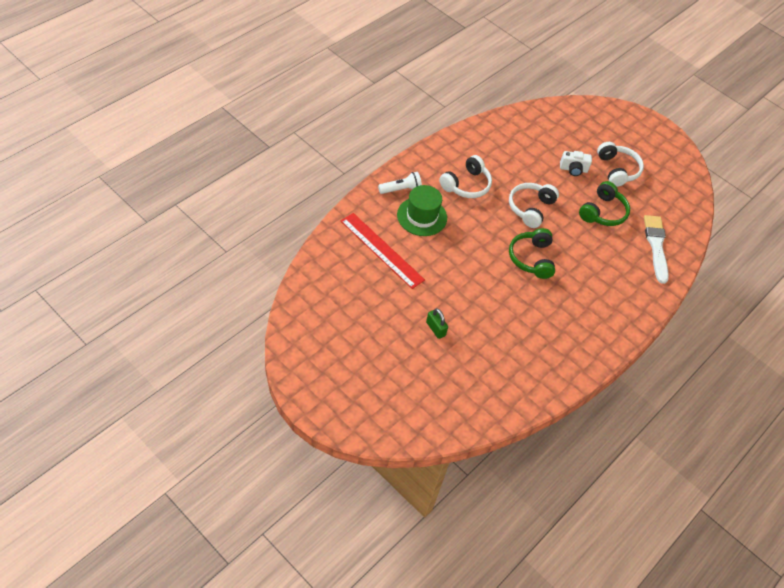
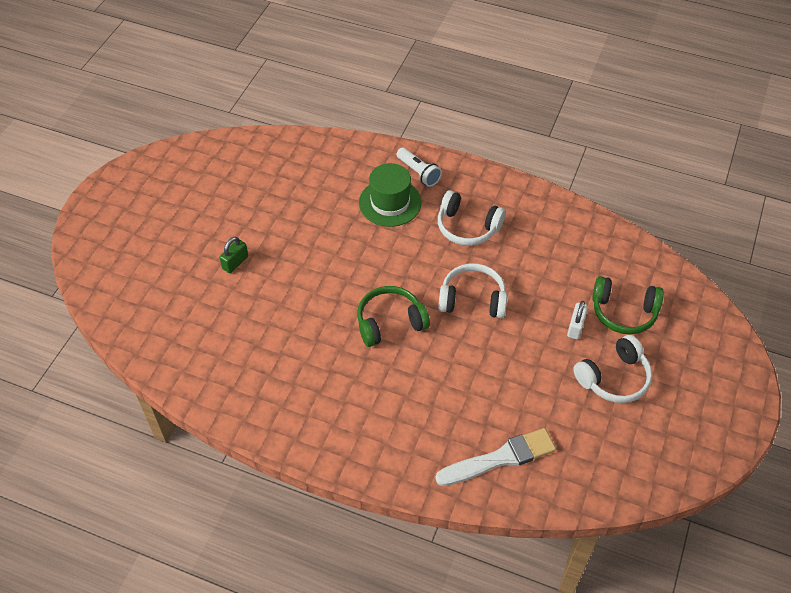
camera: 75 degrees right, 0 degrees up
red ruler [341,213,425,289] -> none
white camera [560,151,592,176] -> white padlock [567,301,588,339]
green headphones [579,181,630,226] -> green headphones moved to [592,276,664,335]

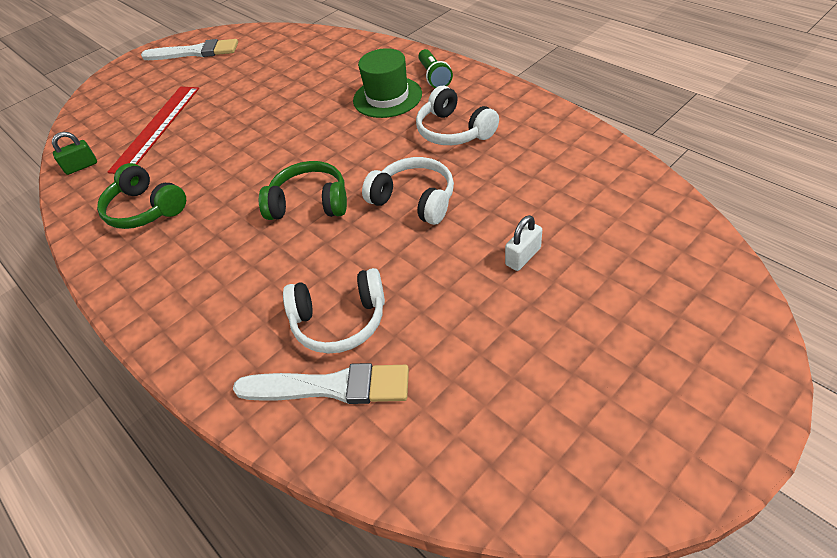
camera: 30 degrees right, 5 degrees down
green padlock [220,237,248,273] -> green padlock moved to [52,132,97,175]
white flashlight [397,147,442,187] -> green flashlight [418,49,453,88]
white headphones [573,335,652,403] -> white headphones moved to [283,268,385,353]
green headphones [592,276,664,335] -> green headphones moved to [97,163,186,229]
none -> red ruler [108,87,199,174]
none -> white brush [141,39,238,60]

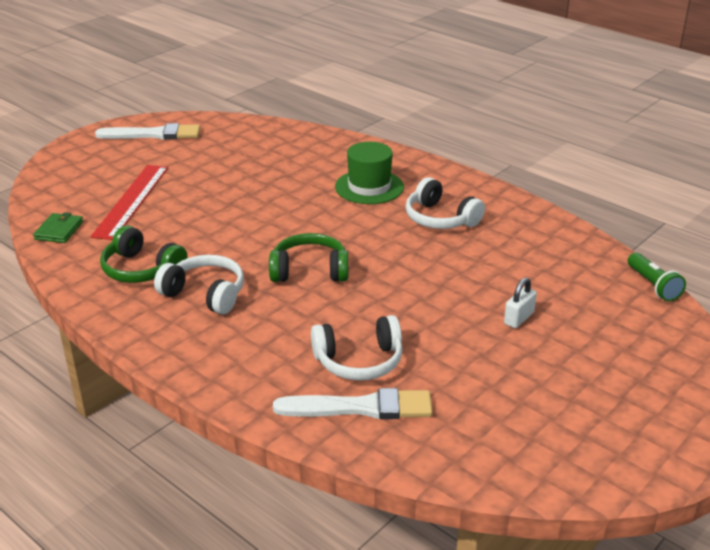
camera: 10 degrees left, 15 degrees down
green padlock [52,132,97,175] -> green wallet [33,212,83,243]
white headphones [362,157,454,225] -> white headphones moved to [154,255,244,315]
green flashlight [418,49,453,88] -> green flashlight moved to [628,253,686,302]

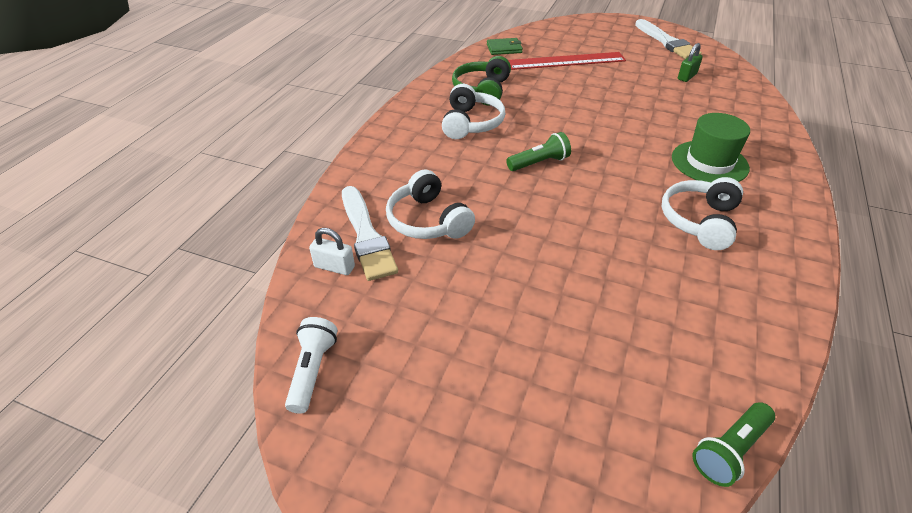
camera: 70 degrees right, 10 degrees up
green headphones [269,233,348,282] -> green flashlight [506,132,571,171]
white padlock [504,277,537,328] -> white padlock moved to [309,228,355,275]
none -> white flashlight [285,317,338,414]
none -> green padlock [678,43,703,82]

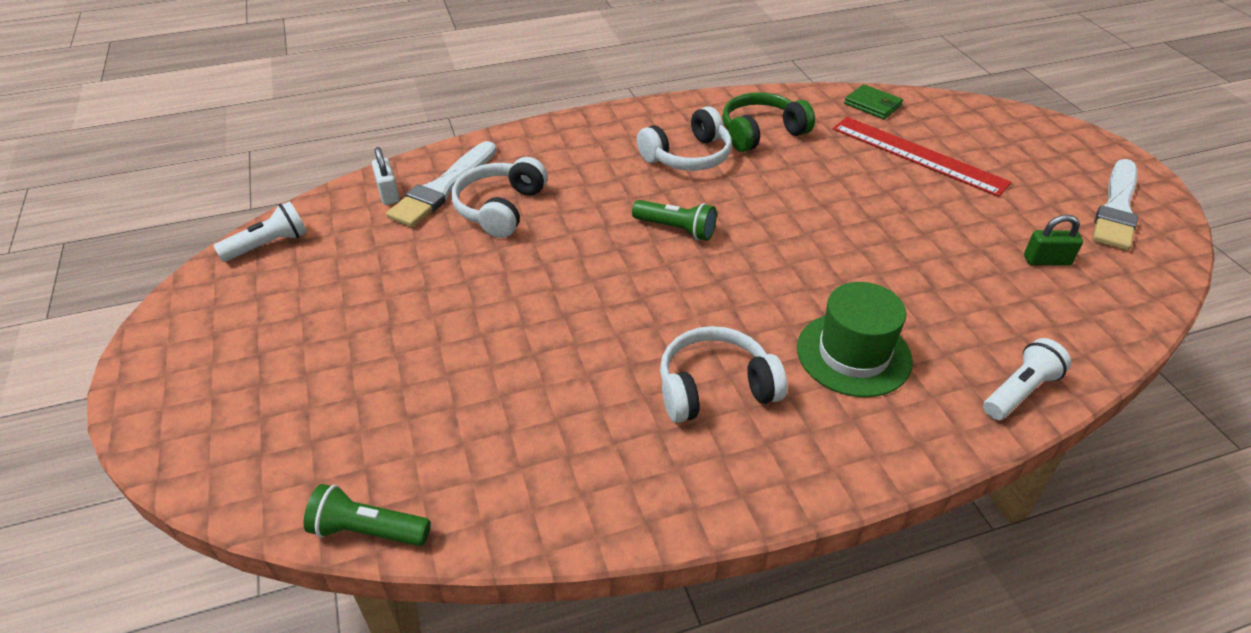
camera: 50 degrees right, 0 degrees up
none -> white flashlight [983,338,1071,420]

